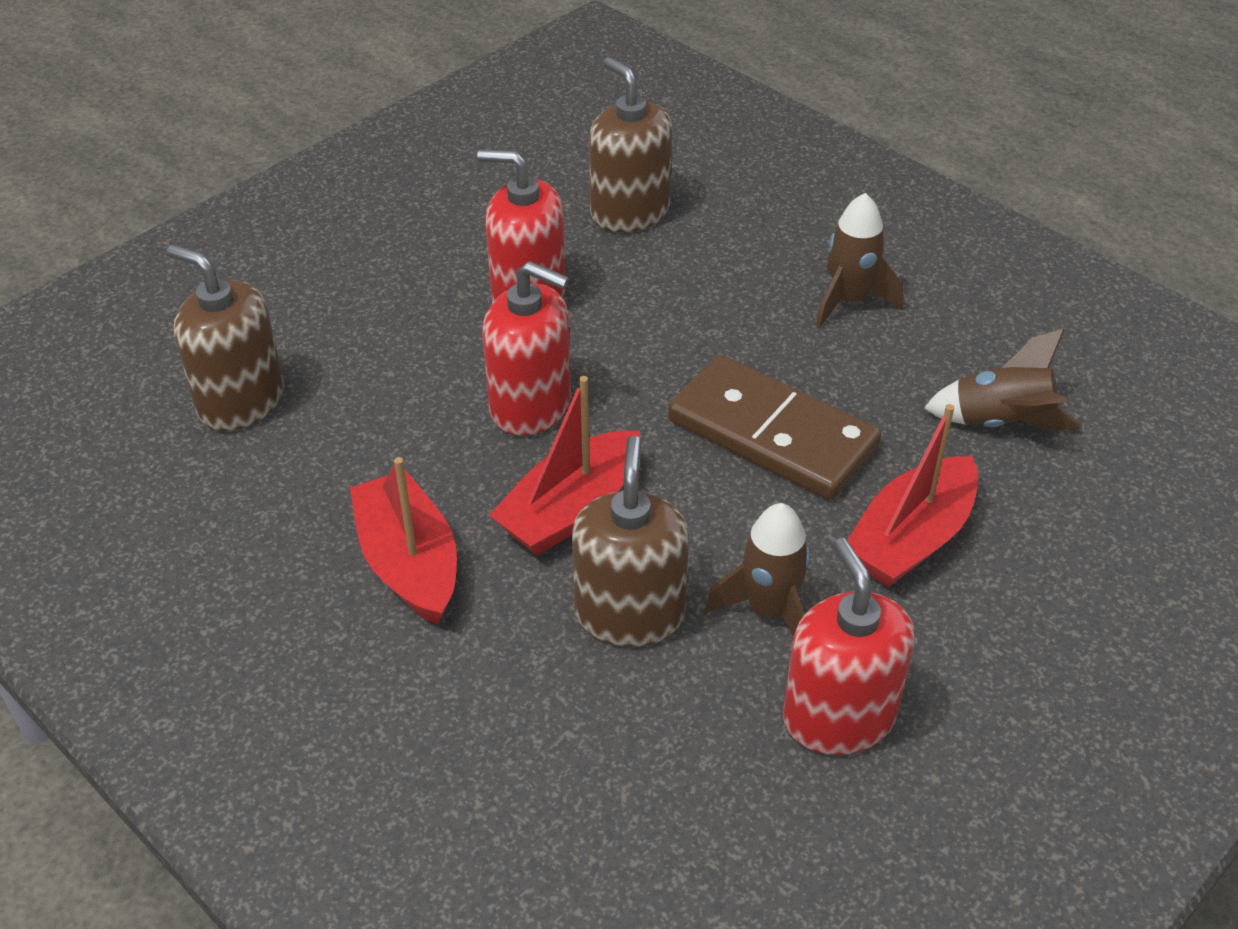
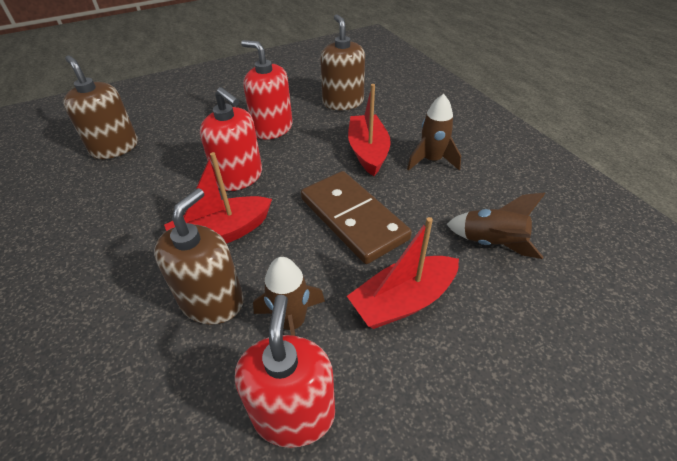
camera: 20 degrees right, 0 degrees up
red boat [350,457,457,625] -> red boat moved to [348,84,391,176]

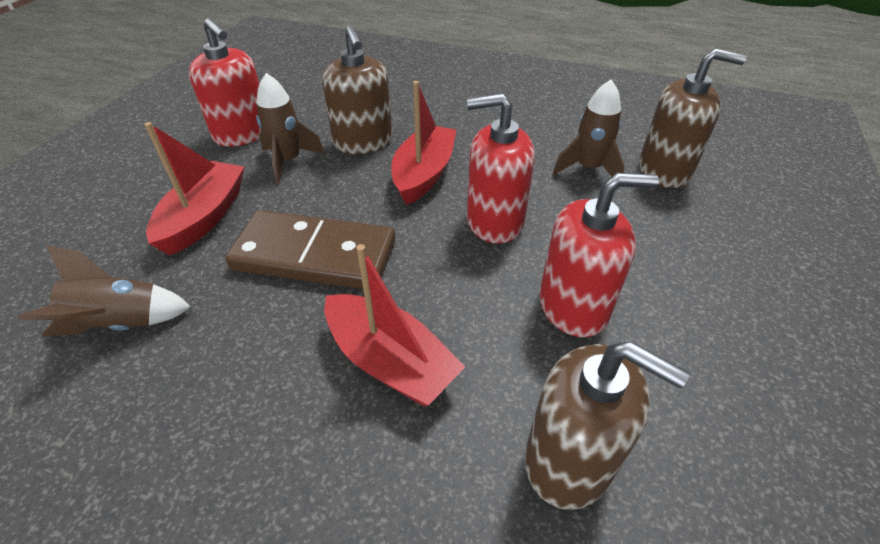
camera: 135 degrees right, 0 degrees up
brown rocket [407,94,461,171] -> brown rocket moved to [553,80,625,176]

